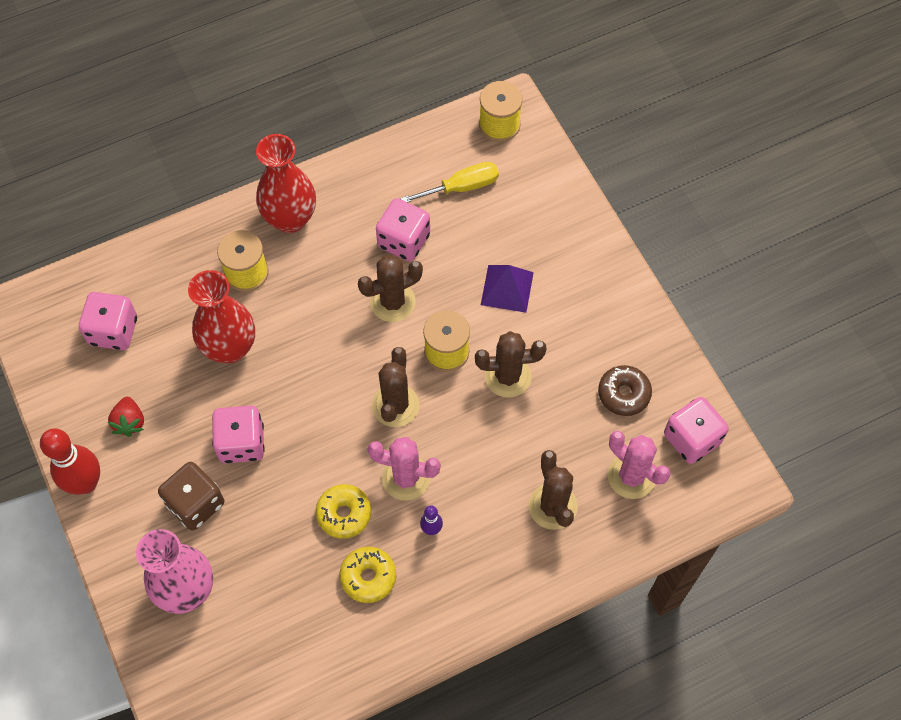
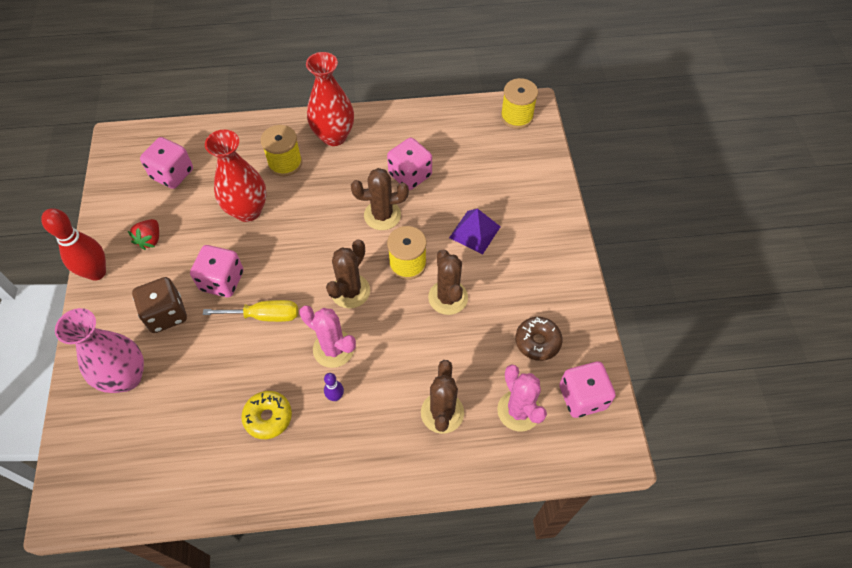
camera: 20 degrees right, 5 degrees down
yellow donut [316,484,371,539] -> none
yellow screwdriver [400,162,499,202] -> yellow screwdriver moved to [203,300,298,322]
brown cactus [475,331,546,398] -> brown cactus turned 60 degrees clockwise [428,249,468,315]

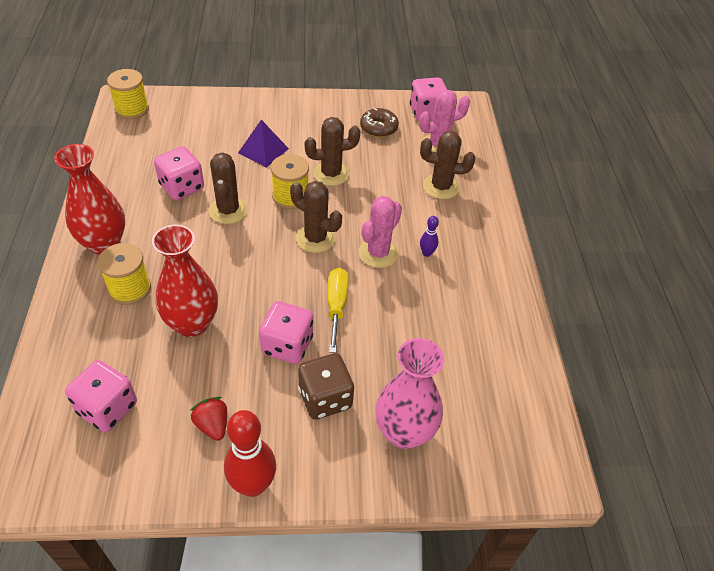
camera: 90 degrees left, 10 degrees down
red strawberry [128,219,159,250] -> red strawberry turned 135 degrees counterclockwise [190,397,227,441]
yellow donut [241,391,292,439] -> none

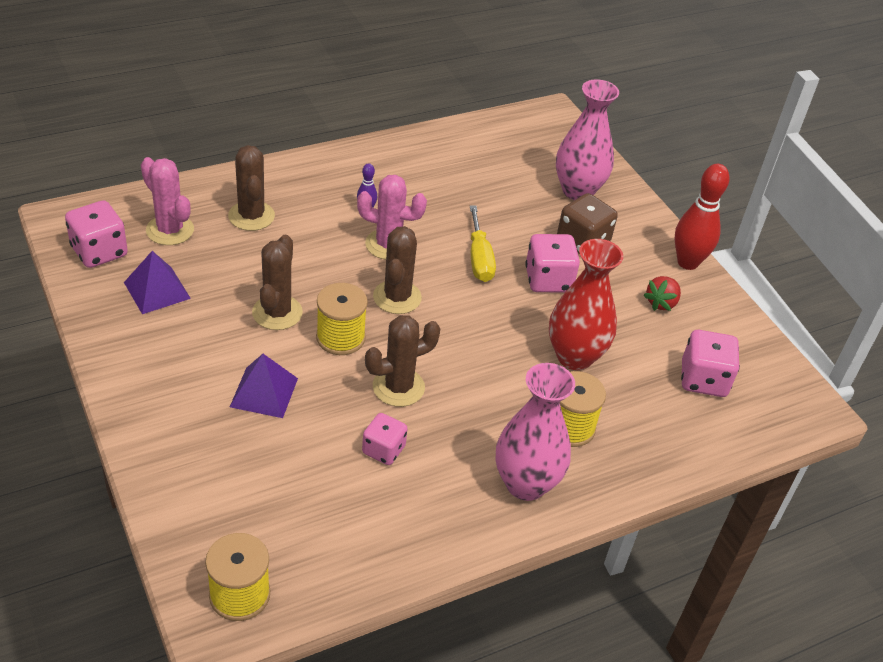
camera: 115 degrees left, 5 degrees down
red vase [54,144,125,255] -> pink vase [496,363,575,501]
pink dice [154,146,204,200] -> pink dice [362,413,408,465], size x0.67
brown cactus [305,117,360,186] -> brown cactus turned 45 degrees clockwise [252,235,303,330]
yellow screwdriver [327,268,349,353] -> yellow screwdriver turned 75 degrees counterclockwise [470,205,496,282]
brown donut [360,108,399,137] -> purple pyramid [124,251,191,314]

